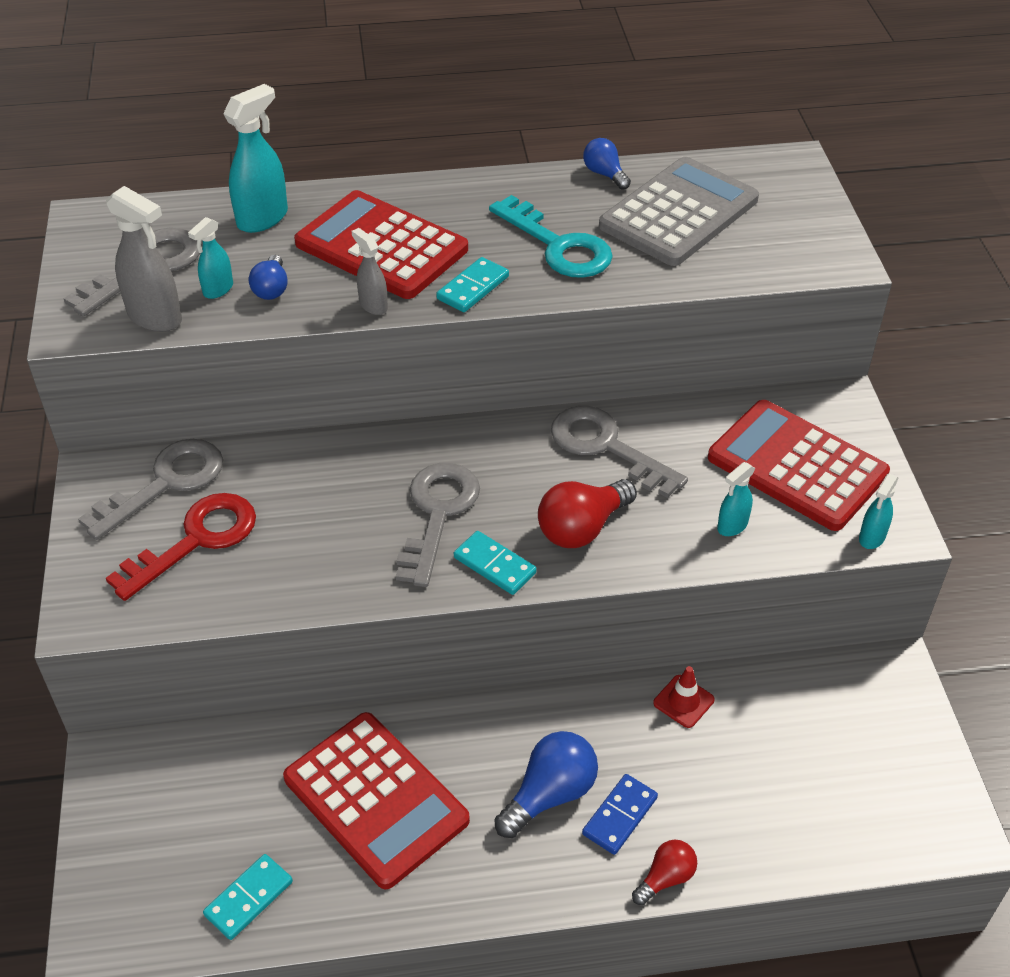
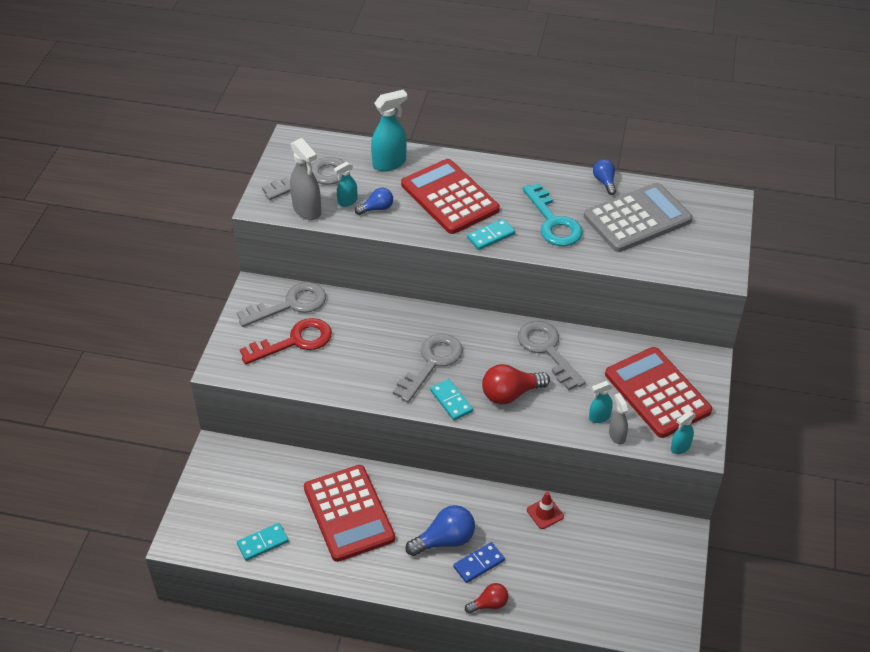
camera: 20 degrees right, 0 degrees up
blue light bulb [249,255,288,300] -> blue light bulb turned 135 degrees counterclockwise [355,188,393,215]
grey spray bottle [352,228,388,315] -> grey spray bottle moved to [609,393,628,445]

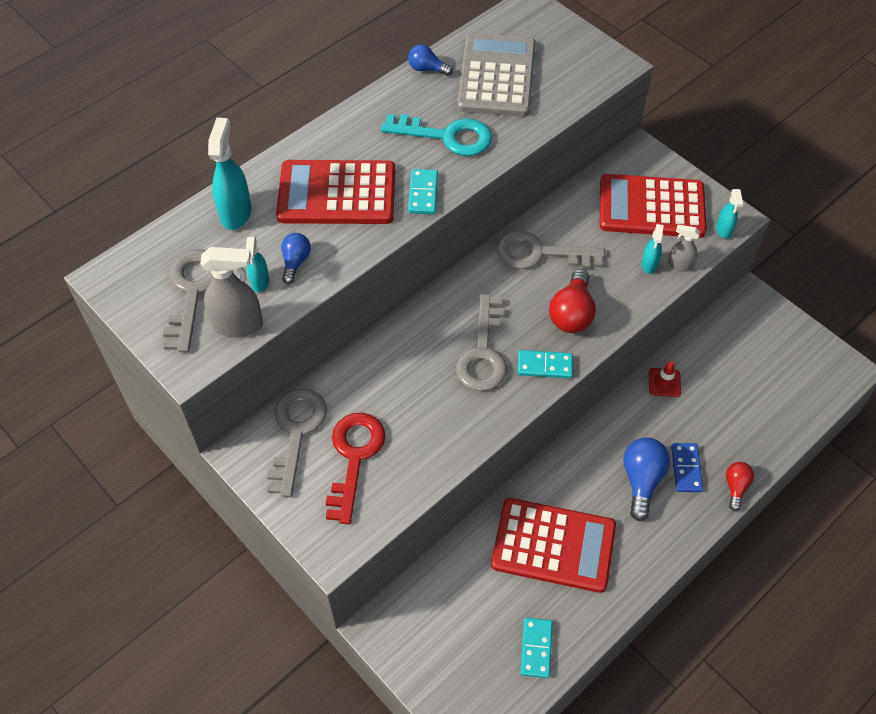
camera: 55 degrees left, 10 degrees up
grey key [393,334,463,403] -> grey key turned 150 degrees counterclockwise [456,294,507,391]

